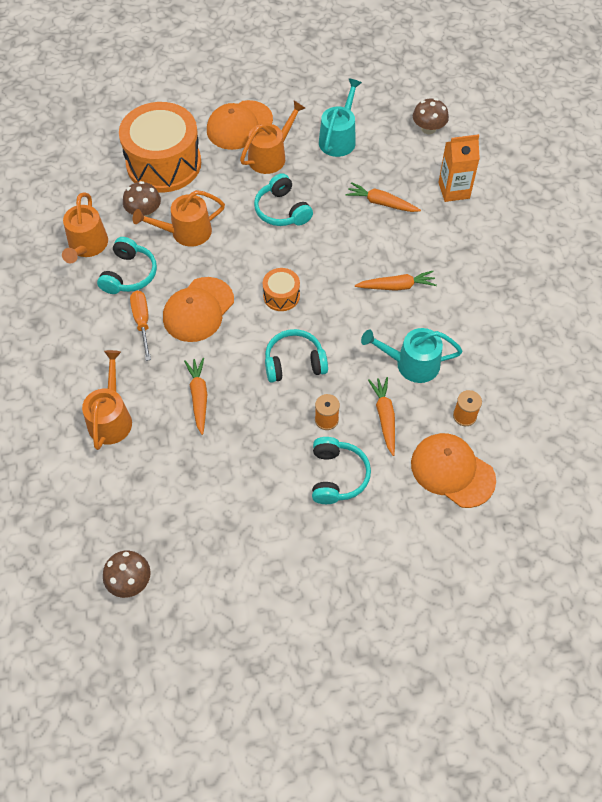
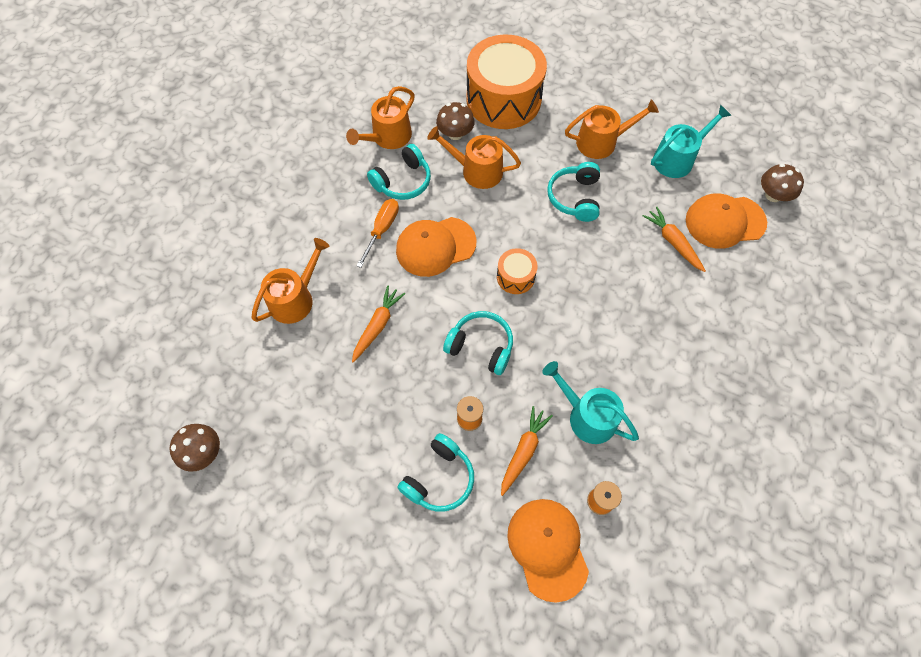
camera: 35 degrees right, 5 degrees up
orange cap [207,100,273,150] -> orange cap moved to [686,193,767,249]
orange carrot [355,271,437,291] -> none
orange carton [438,134,480,202] -> none

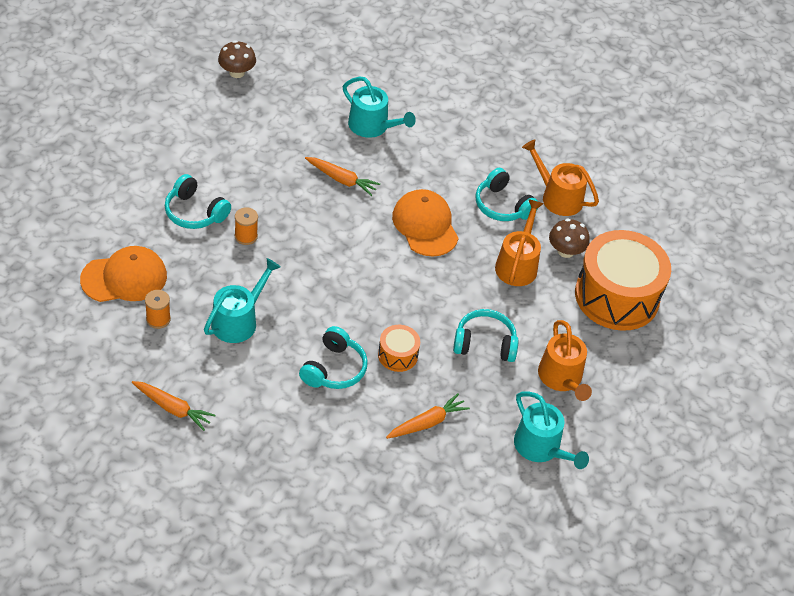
camera: 85 degrees right, 15 degrees down
orange watering can [251,238,330,324] -> turquoise watering can [343,77,416,138]
orange screwdriver [356,199,399,268] -> none
turquoise headphones [443,311,513,375] -> turquoise headphones moved to [299,326,368,389]
orange drum [497,248,538,294] -> orange drum moved to [378,325,420,372]
orange carrot [501,406,553,496] -> orange carrot moved to [132,381,216,431]
orange cap [686,193,767,249] -> none
brown mushroom [761,164,804,202] -> none

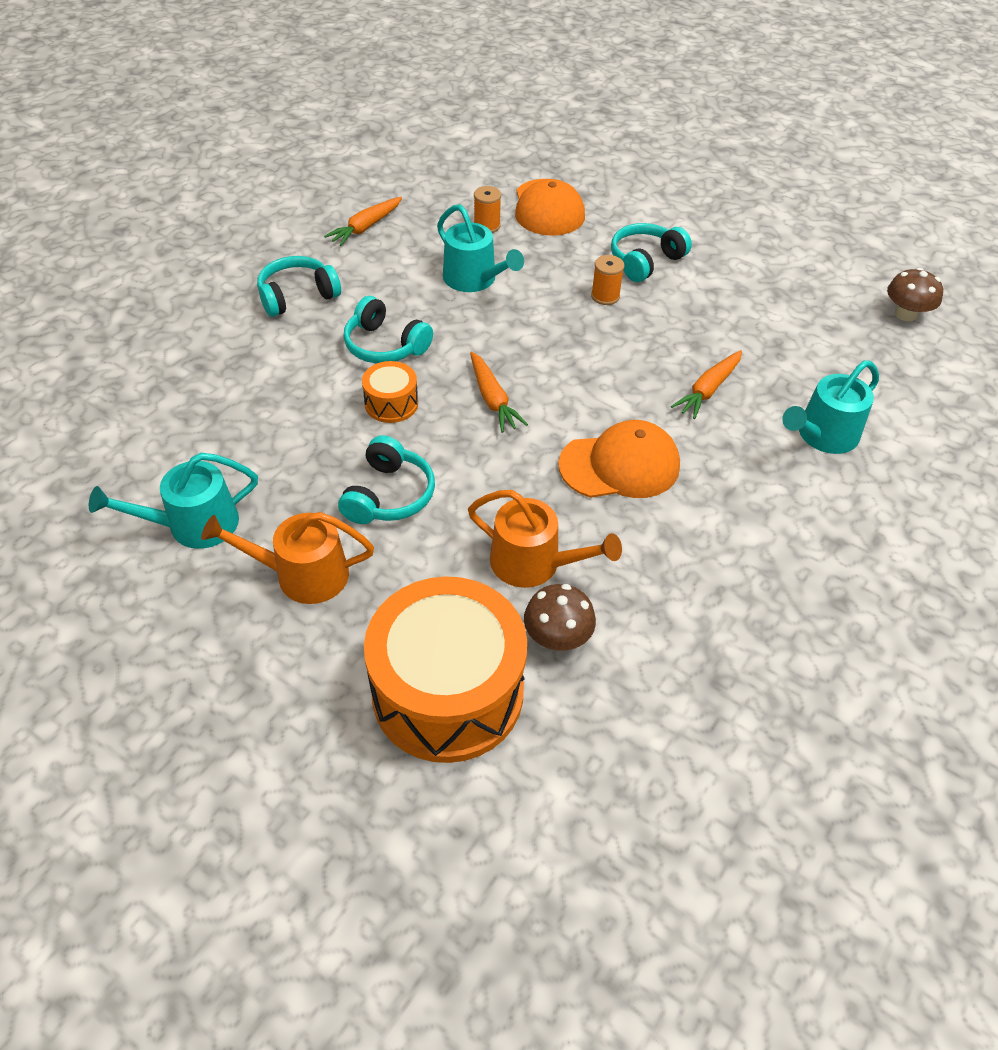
camera: 105 degrees right, 0 degrees up
orange carrot [386,393,470,439] -> orange carrot moved to [470,351,528,433]
turquoise headphones [476,168,538,221] -> turquoise headphones moved to [257,256,341,317]
orange watering can [522,139,599,216] -> none

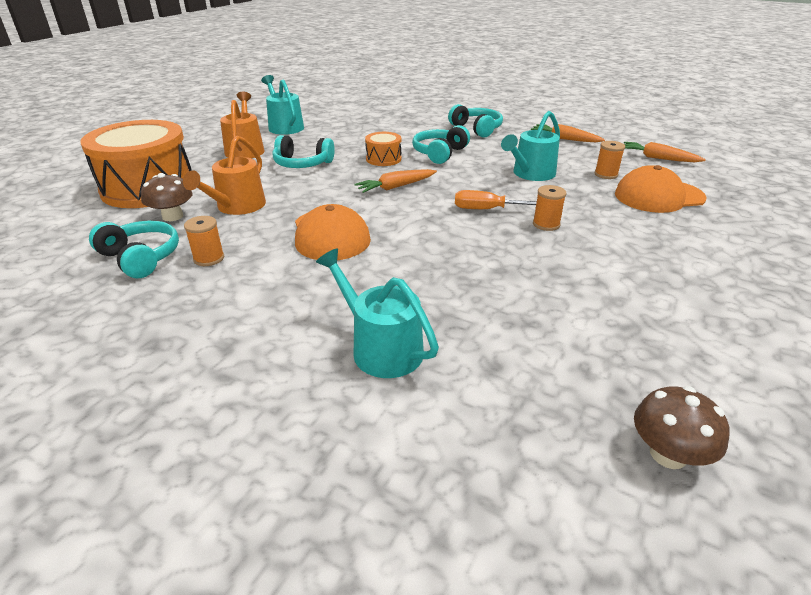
camera: 85 degrees right, 15 degrees down
turquoise headphones [611,223,692,282] -> turquoise headphones moved to [89,221,179,278]
orange carrot [671,350,742,419] -> orange carrot moved to [624,142,706,162]
none -> orange spool [184,216,224,266]
none -> orange screwdriver [455,190,537,209]

